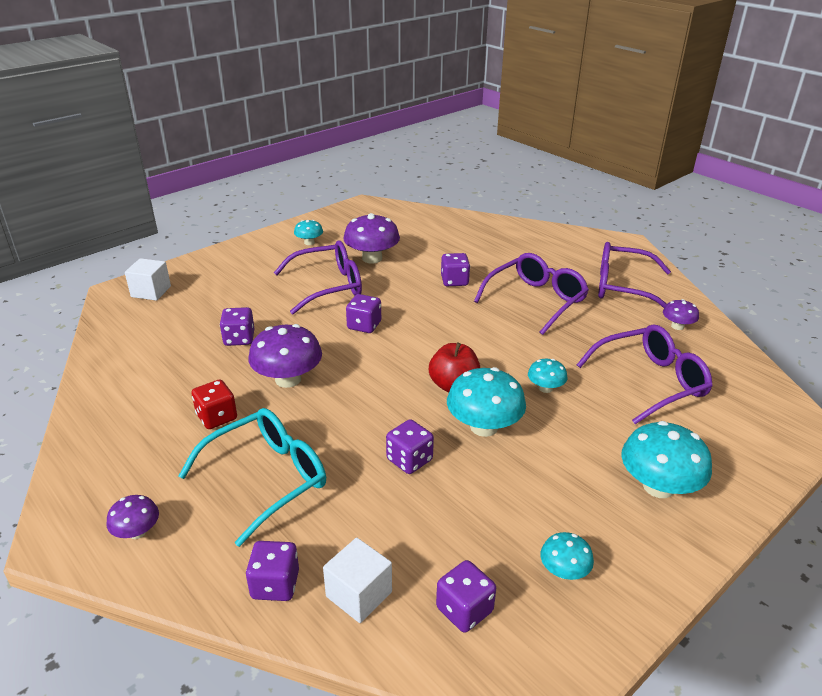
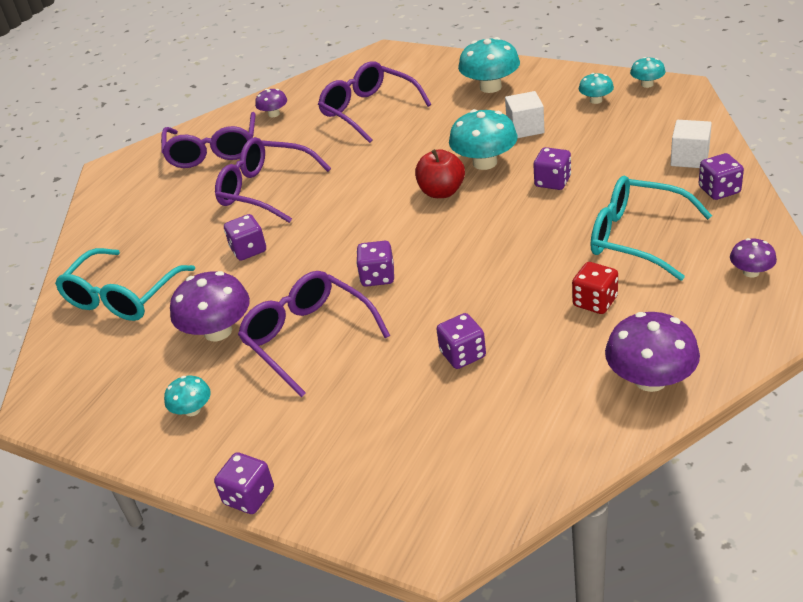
camera: 105 degrees left, 5 degrees up
white cube [125,258,171,301] -> white cube moved to [505,91,545,138]
purple mushroom [248,324,322,388] -> purple mushroom moved to [605,312,700,392]
purple dice [436,560,496,633] -> purple dice moved to [214,452,274,514]
turquoise mushroom [528,359,568,393] -> turquoise mushroom moved to [630,57,665,88]
none -> turquoise glasses [55,248,195,321]

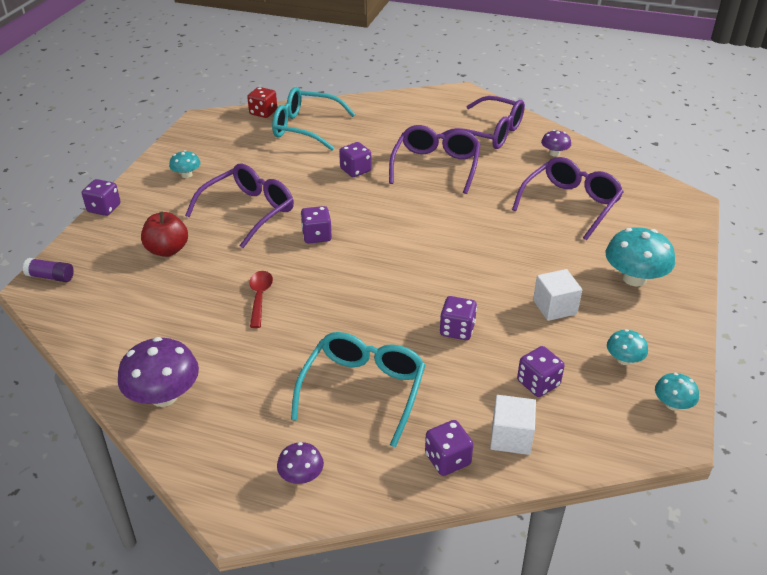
camera: 75 degrees right, 0 degrees up
purple glasses [161,112,256,168] -> purple glasses turned 135 degrees counterclockwise [439,96,525,149]
purple mushroom [170,271,250,341] -> none
red apple [415,149,465,198] -> red apple moved to [141,212,188,257]
purple dice [436,313,486,369] -> purple dice moved to [517,346,565,397]
turquoise mushroom [449,109,518,170] -> none
red dice [572,262,618,314] -> red dice moved to [247,87,277,118]
none -> purple glue stick [23,258,74,282]
none -> red spoon [249,271,273,328]

